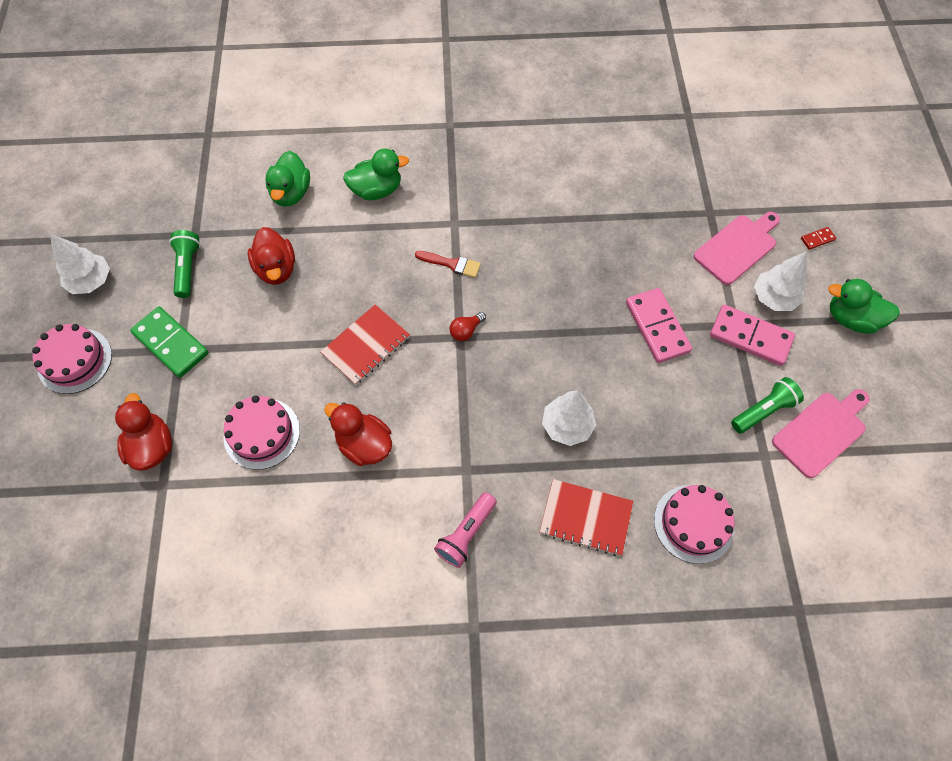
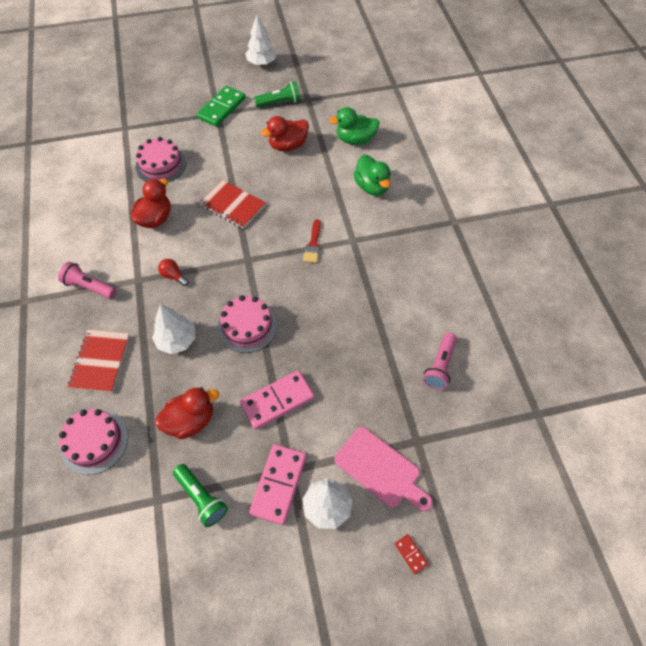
camera: 80 degrees right, 5 degrees down
pink cake [32,324,112,394] -> pink cake moved to [217,295,277,353]
red duck [115,393,172,471] -> red duck moved to [155,387,219,439]
red light bulb [450,312,486,341] -> red light bulb moved to [158,259,188,286]
pink cutting board [772,389,870,478] -> none
green duck [828,279,900,334] -> none
none -> pink flashlight [423,333,457,390]

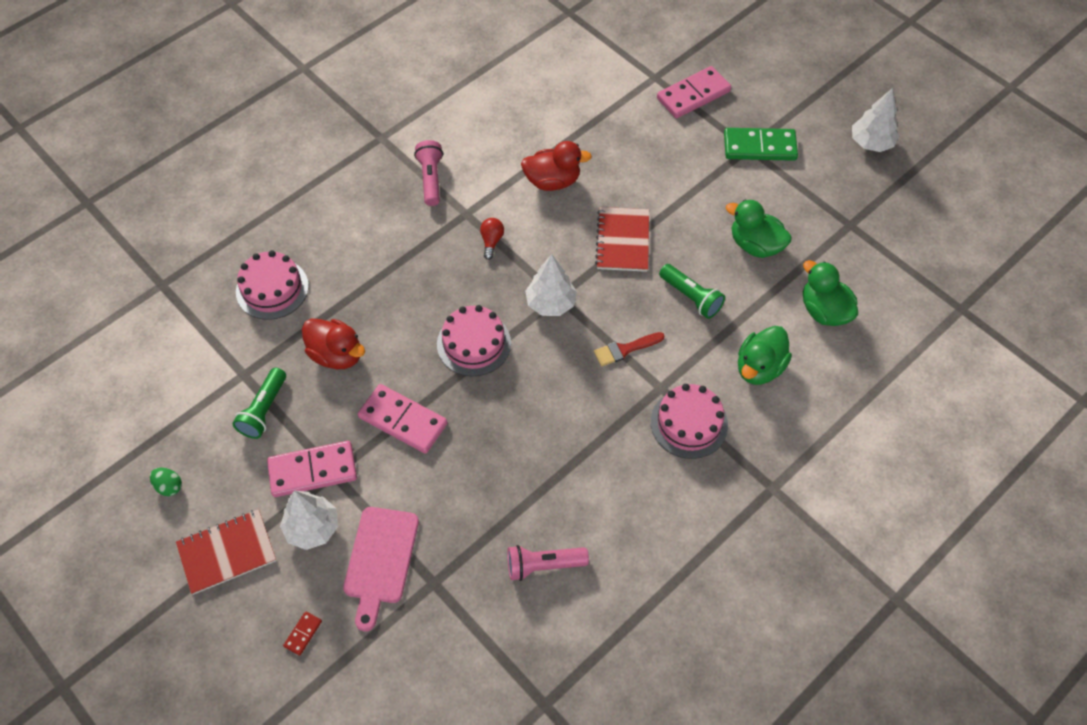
camera: 60 degrees right, 0 degrees up
red notebook [68,329,130,393] -> red notebook moved to [176,509,276,595]
pink cake [136,137,186,182] -> pink cake moved to [651,384,728,459]
white tree [152,304,195,354] -> white tree moved to [525,254,577,316]
green flashlight [254,81,300,107] -> green flashlight moved to [659,264,725,319]
red duck [261,116,309,151] -> green duck [726,200,792,258]
none -> green egg [150,468,182,496]
none -> pink domino [657,66,731,118]

